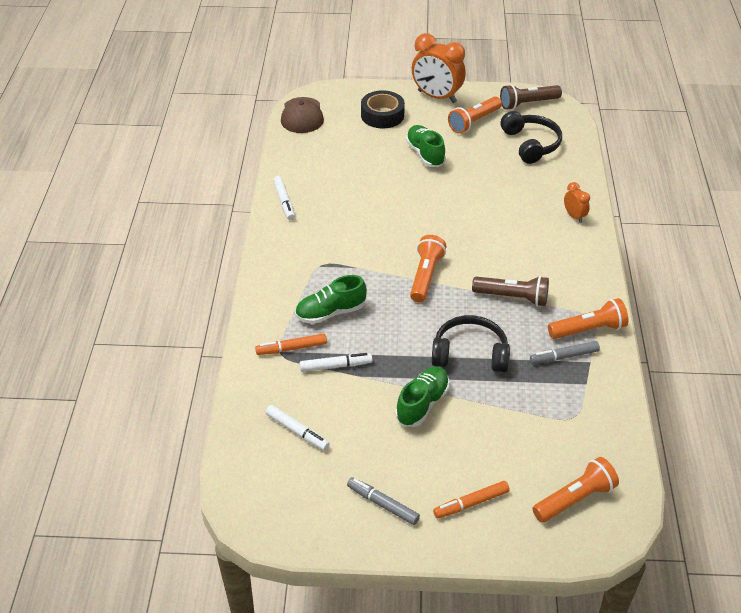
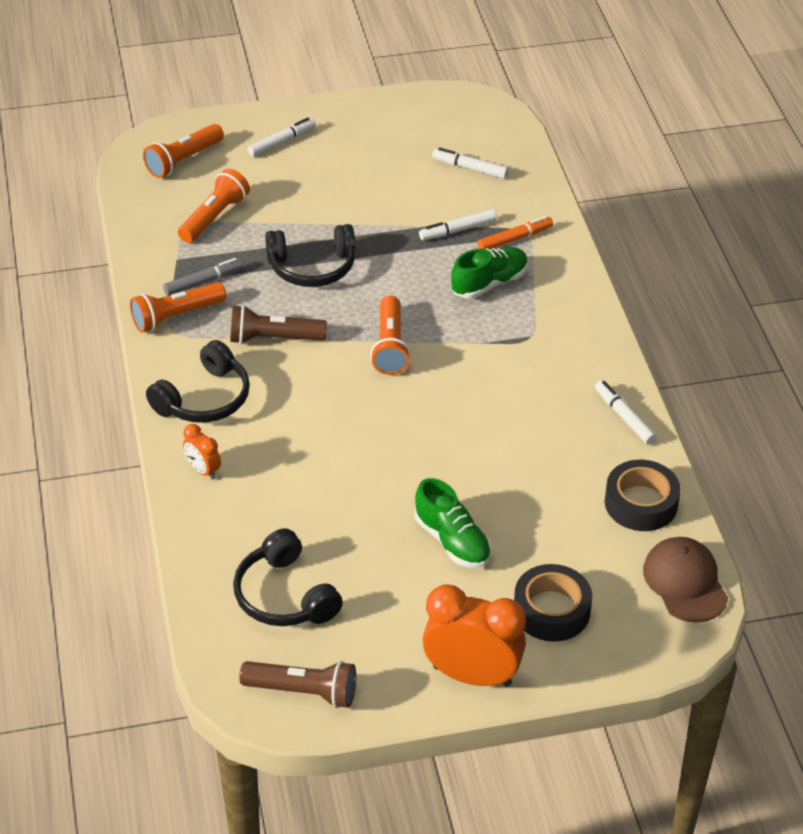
camera: 165 degrees right, 0 degrees up
grey marker [347,477,420,525] -> none
green shoe [395,366,449,427] -> none
orange marker [433,481,510,518] -> white marker [247,118,316,157]
orange flashlight [448,96,502,134] -> orange flashlight moved to [178,168,250,243]
brown flashlight [500,84,562,110] -> brown flashlight turned 45 degrees clockwise [239,661,356,708]
none -> black headphones [146,340,250,423]
none -> black tape [605,460,681,531]

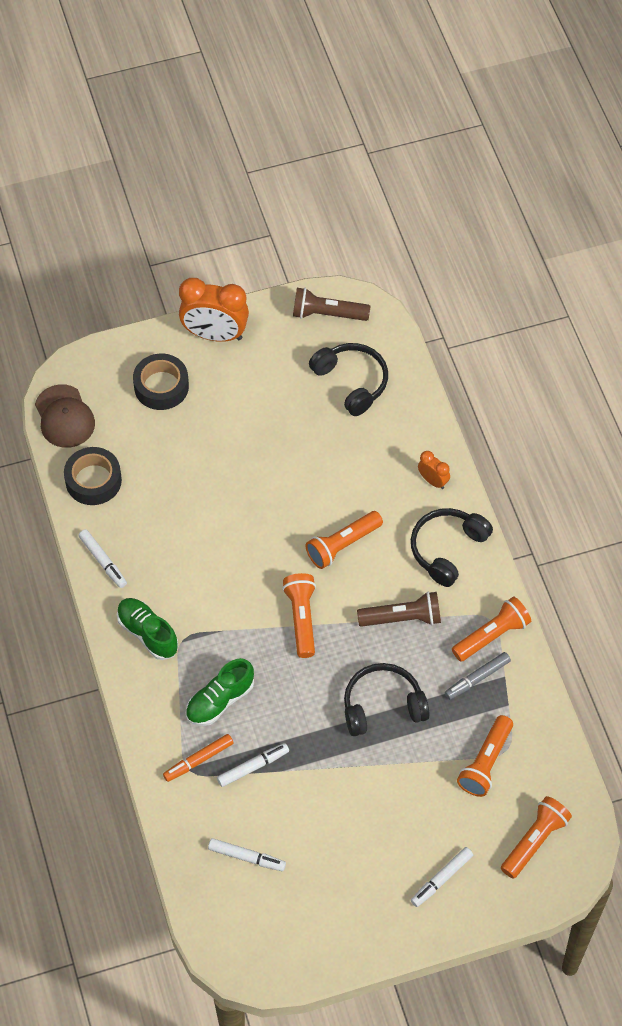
camera: 175 degrees right, 15 degrees up
green shoe [415,478,491,568] -> green shoe moved to [117,598,178,660]
none -> orange flashlight [306,511,383,569]

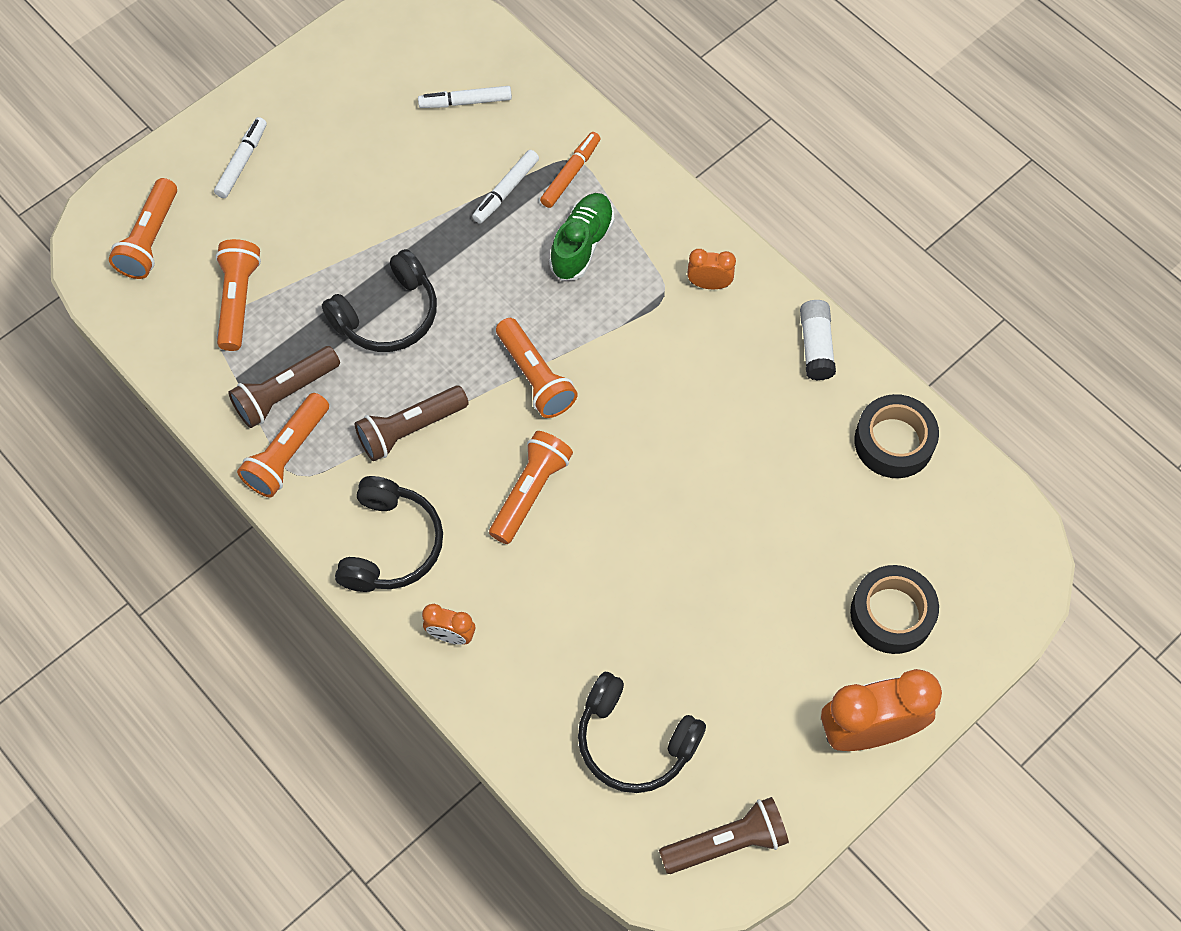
camera: 155 degrees right, 5 degrees up
brown cap [35,384,95,448] -> none
white marker [78,529,127,588] -> white glue stick [800,300,836,381]
green shoe [117,598,178,660] -> orange clock [687,249,736,289]
grey marker [445,652,511,700] -> brown flashlight [228,346,340,428]

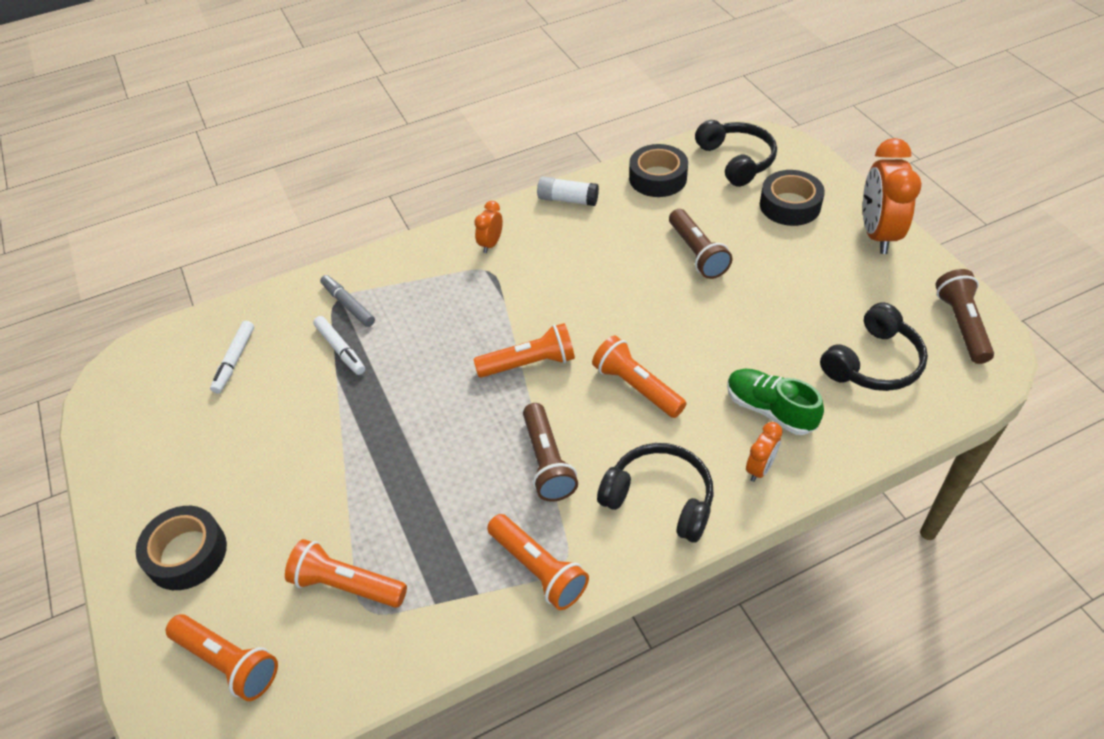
camera: 70 degrees left, 15 degrees down
white marker [214,117,267,198] -> black tape [135,506,227,590]
brown flashlight [228,346,340,428] -> brown flashlight moved to [669,209,732,279]
black headphones [322,249,437,352] -> black headphones moved to [695,120,777,187]
orange marker [540,132,601,208] -> grey marker [320,275,375,327]
green shoe [549,193,614,281] -> green shoe moved to [727,369,824,435]

